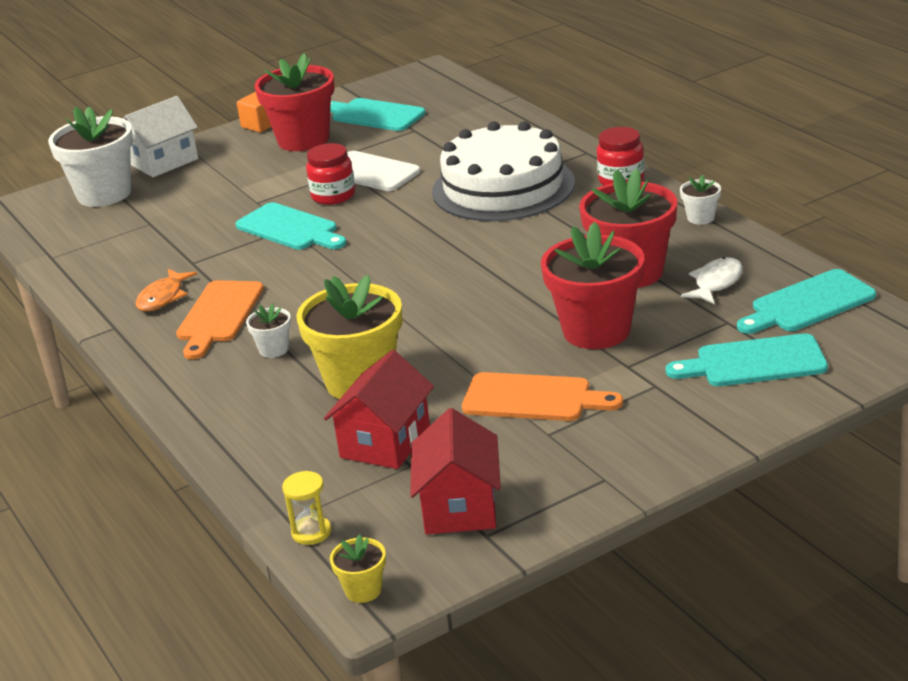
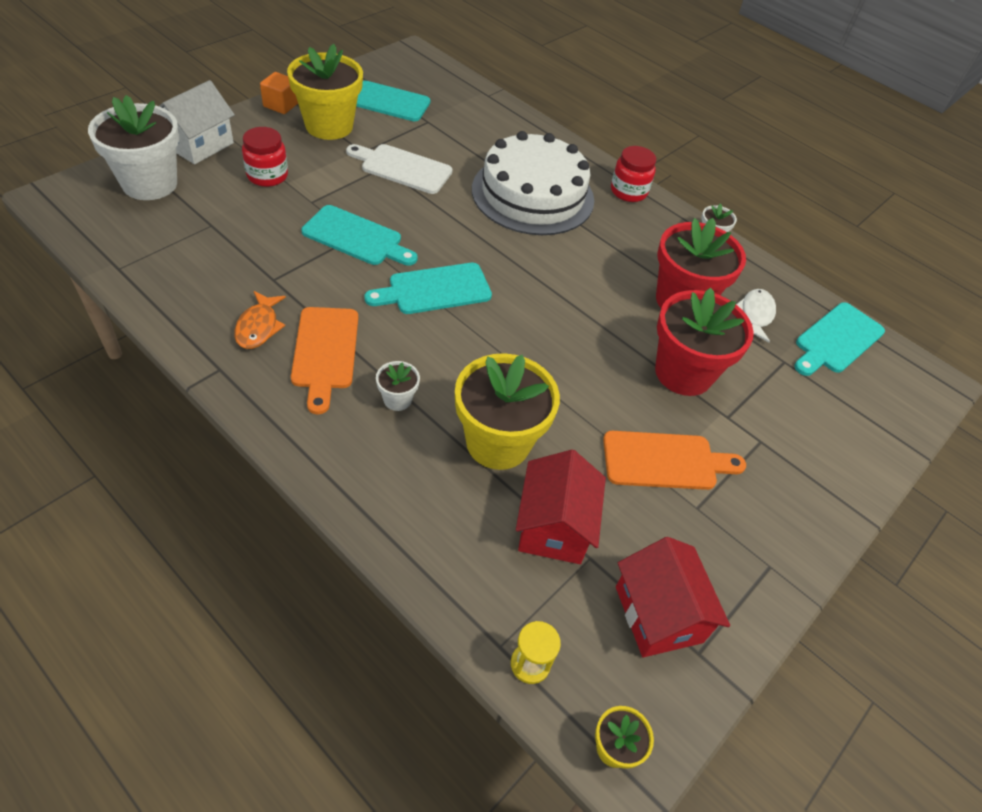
camera: 25 degrees left, 20 degrees up
red flower pot [254,53,334,151] -> yellow flower pot [287,44,363,140]
red jar [306,143,355,205] -> red jar moved to [242,127,288,187]
turquoise cutting board [666,333,828,386] -> turquoise cutting board moved to [364,263,492,314]

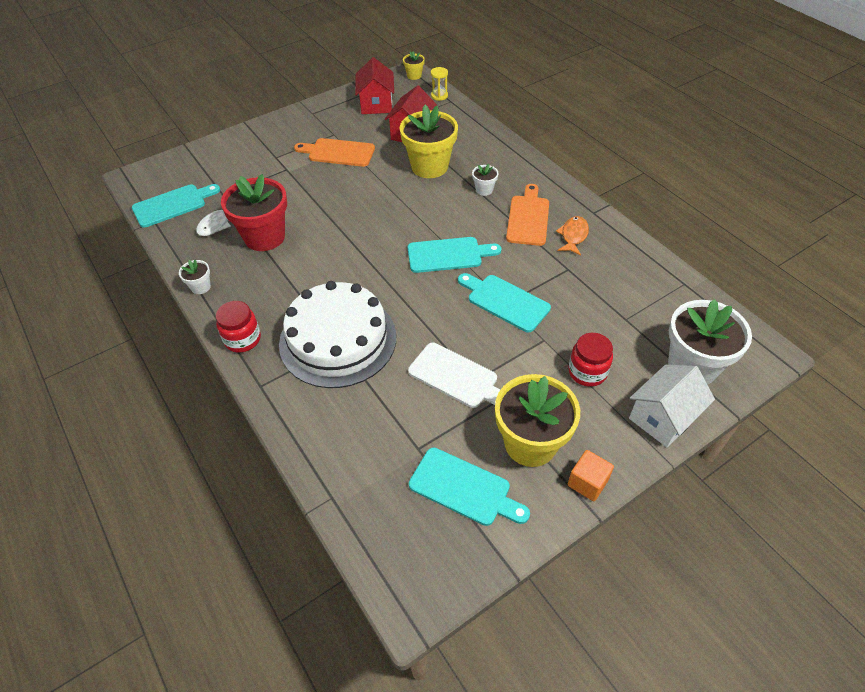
camera: 160 degrees left, 0 degrees up
red flower pot [655,288,754,396] -> none

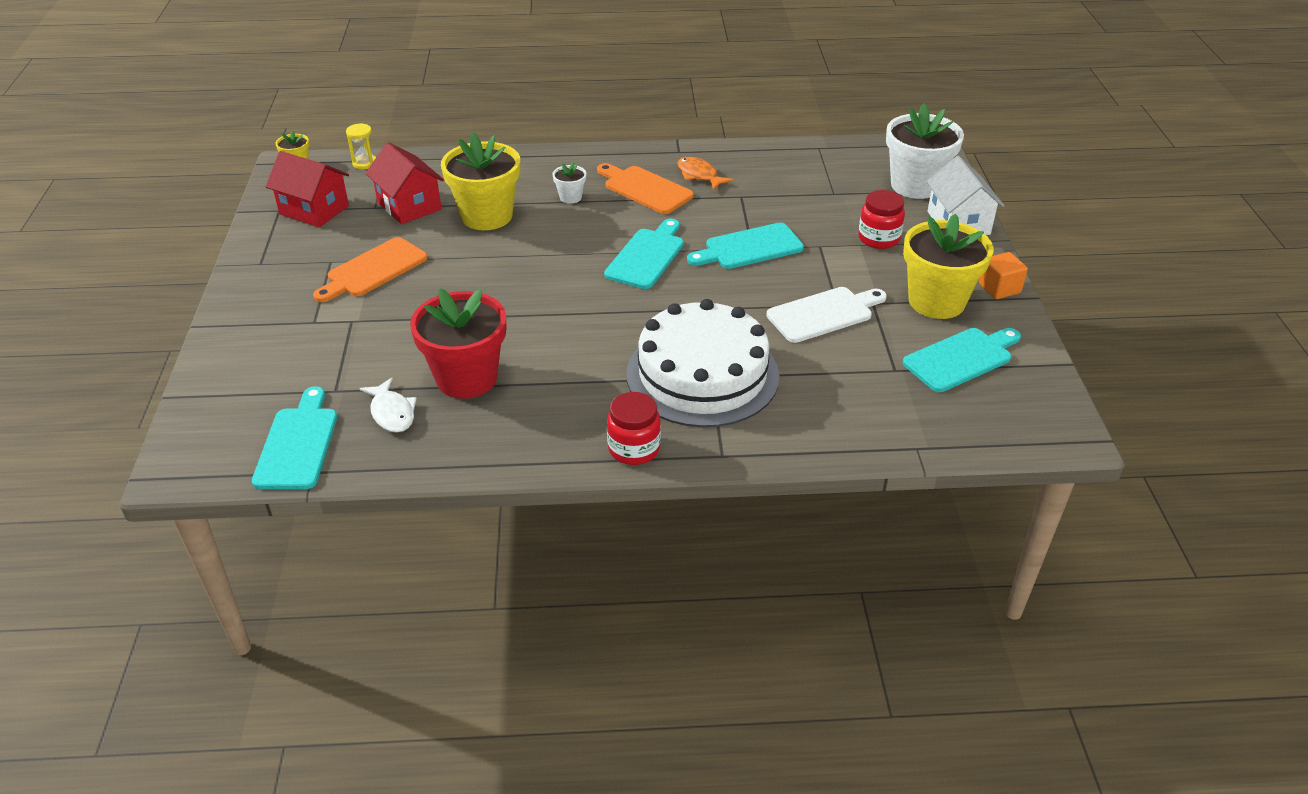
camera: 60 degrees left, 10 degrees down
white flower pot [179,260,211,294] -> none

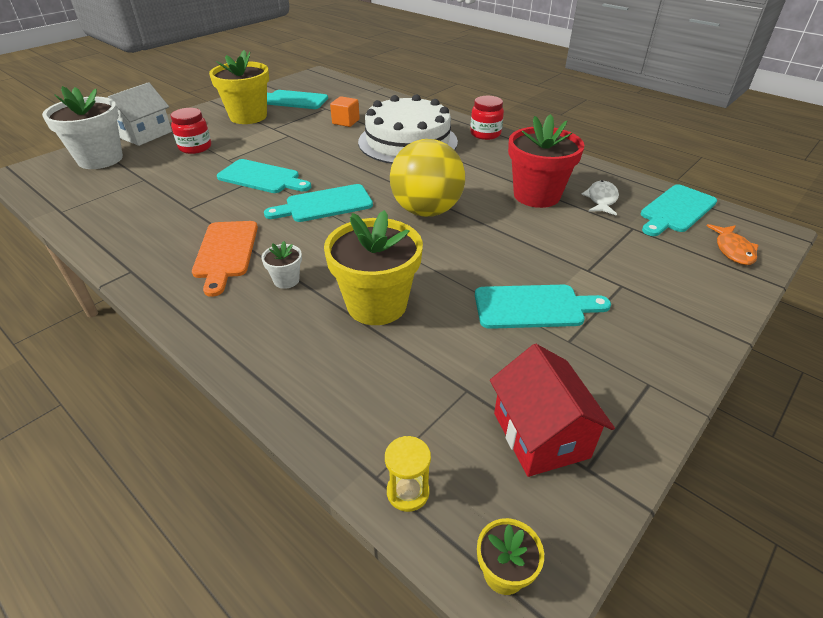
camera: 135 degrees left, 0 degrees up
orange cutting board [313,237,428,302] -> turquoise cutting board [475,285,611,329]
red house [365,142,444,224] -> none
orange fish [677,157,733,190] -> orange fish moved to [707,224,758,265]
white cutting board [766,287,887,343] -> none
orange cube [979,252,1028,299] -> orange cube moved to [330,96,360,127]
none -> yellow ball [390,139,465,217]

